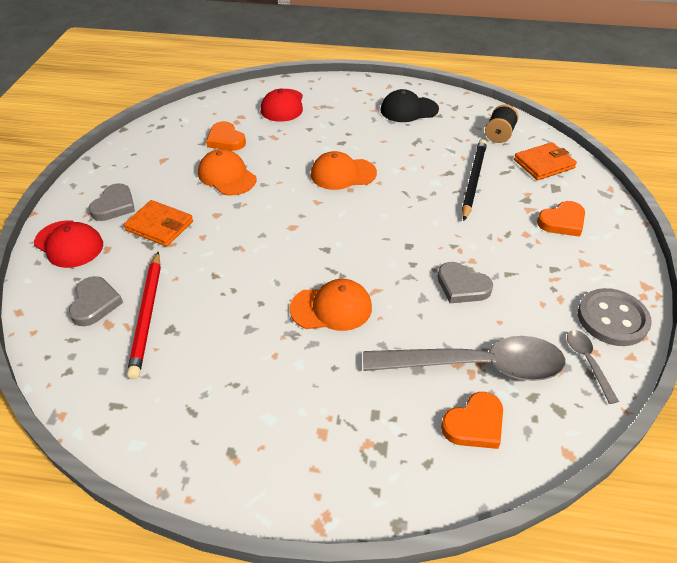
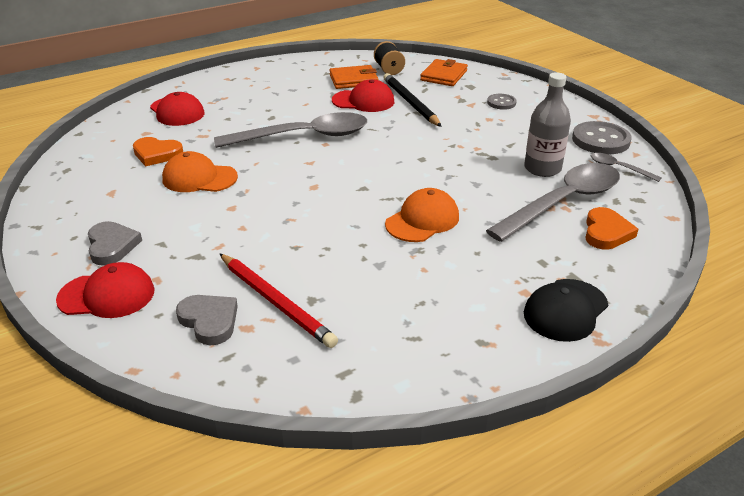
camera: 40 degrees left, 10 degrees down
orange wallet [124,200,193,247] -> orange wallet moved to [329,65,379,89]
orange cap [311,151,377,190] -> grey spoon [214,112,367,148]
black cap [380,89,439,122] -> black cap moved to [524,279,608,342]
grey heart [437,262,493,303] -> none
orange heart [537,201,585,237] -> grey button [487,94,517,110]
none -> red cap [332,79,394,112]
none -> grey bottle [524,72,571,177]

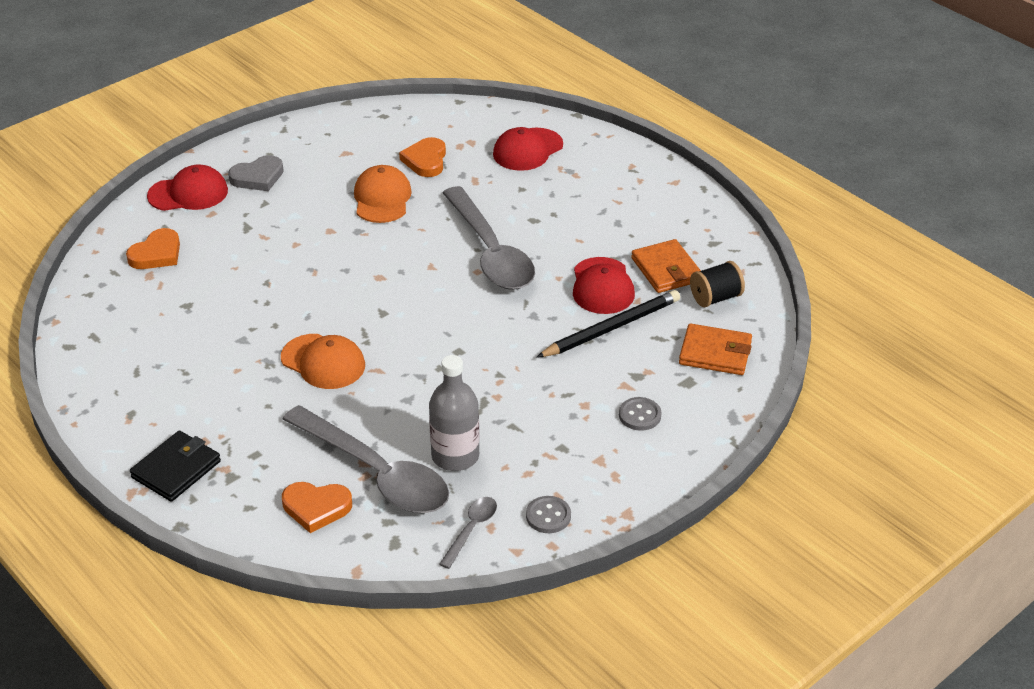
camera: 80 degrees right, 5 degrees up
red cap [56,262,155,318] -> red cap turned 90 degrees counterclockwise [147,164,228,211]
grey heart [176,295,238,345] -> orange heart [126,228,180,269]
red pencil [219,253,338,348] -> none
black cap [524,279,608,342] -> black wallet [130,431,221,502]
grey button [572,121,632,154] -> grey button [526,496,571,533], size x0.56

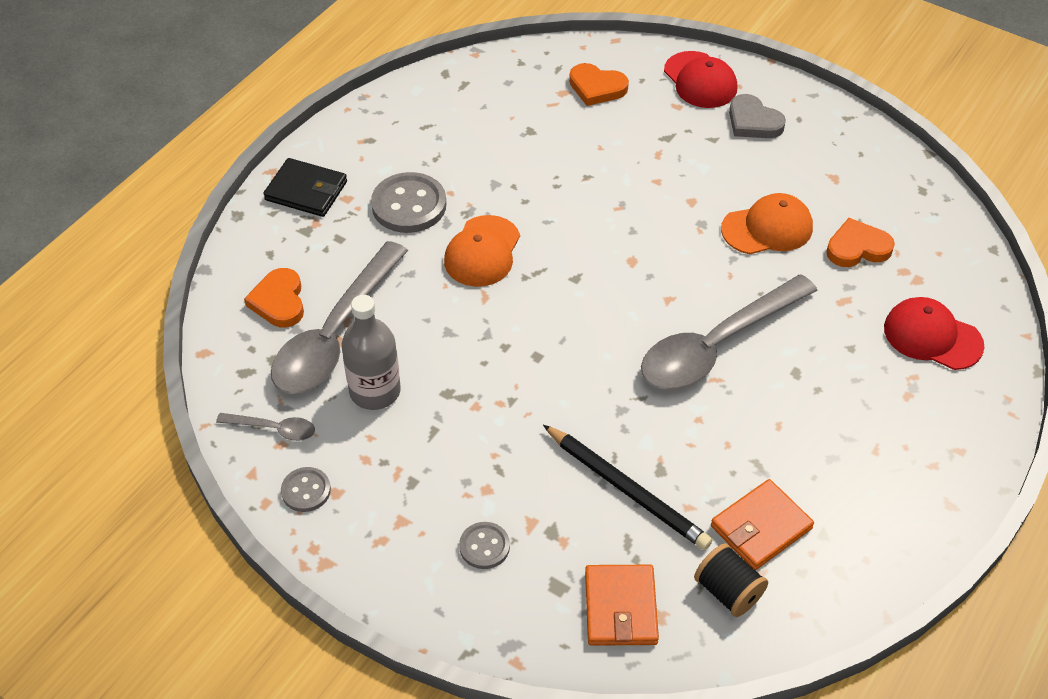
camera: 75 degrees right, 10 degrees up
red cap [573,257,635,314] -> none
none -> grey button [371,172,446,233]

